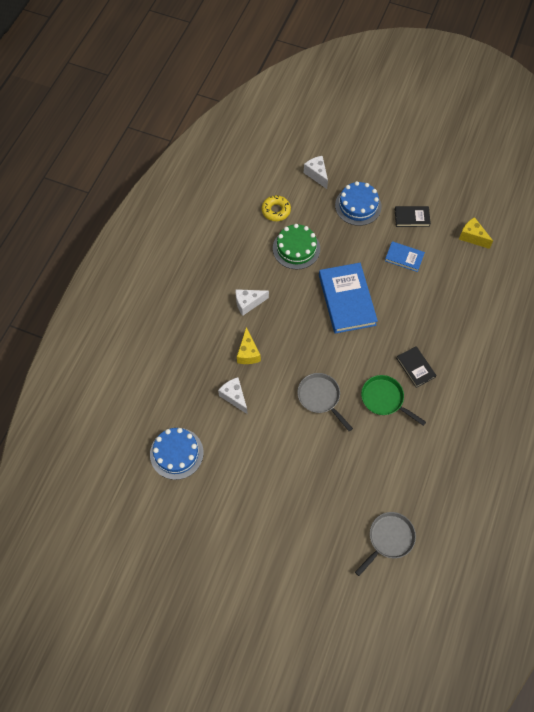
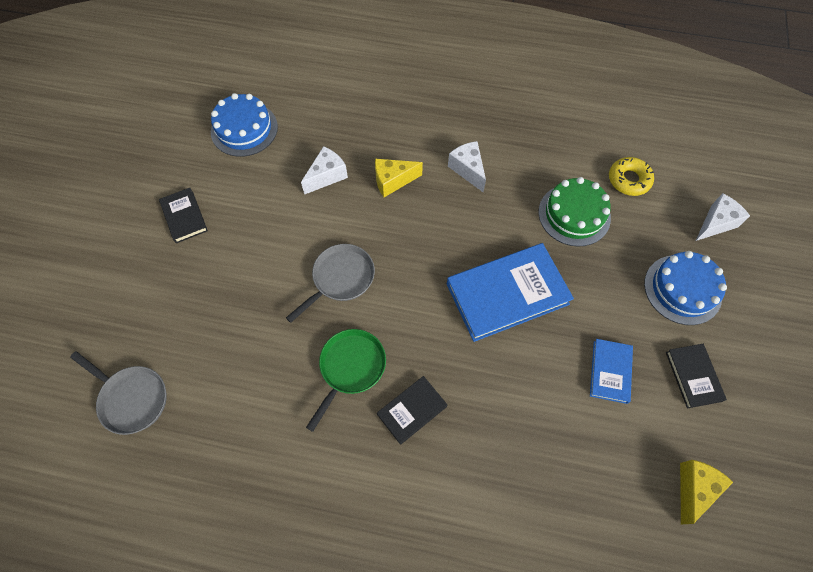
camera: 80 degrees right, 0 degrees up
none -> black book [159,188,208,243]

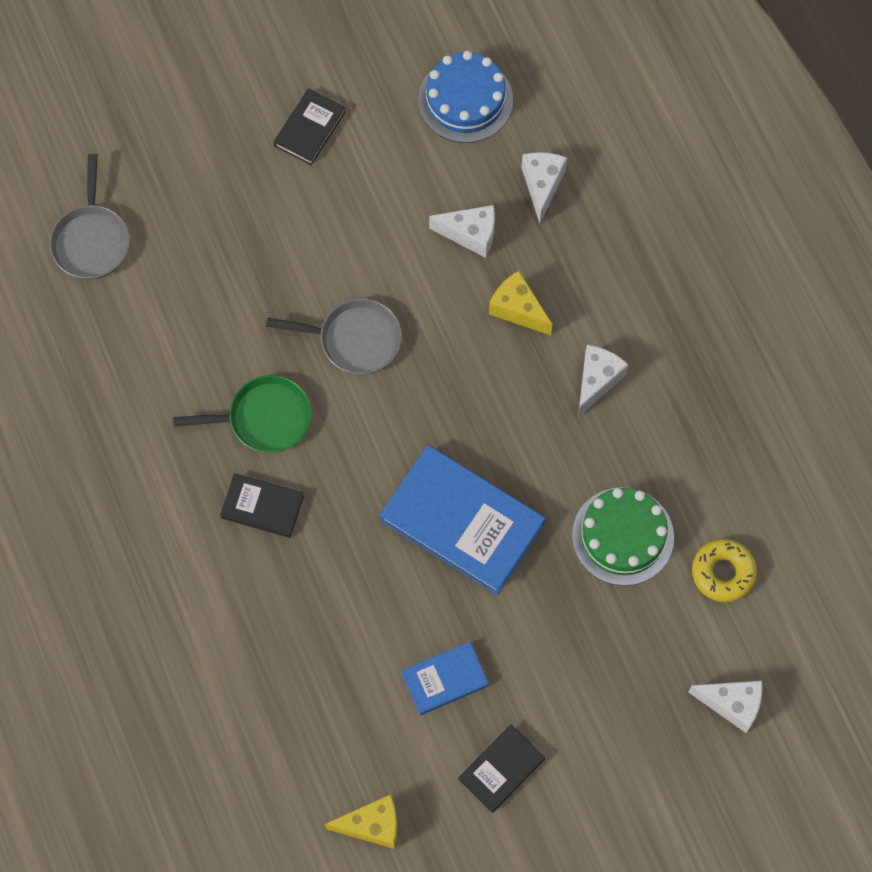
camera: 55 degrees right, 5 degrees up
blue cake [644,251,727,325] -> none
none -> white cheese [521,152,567,223]

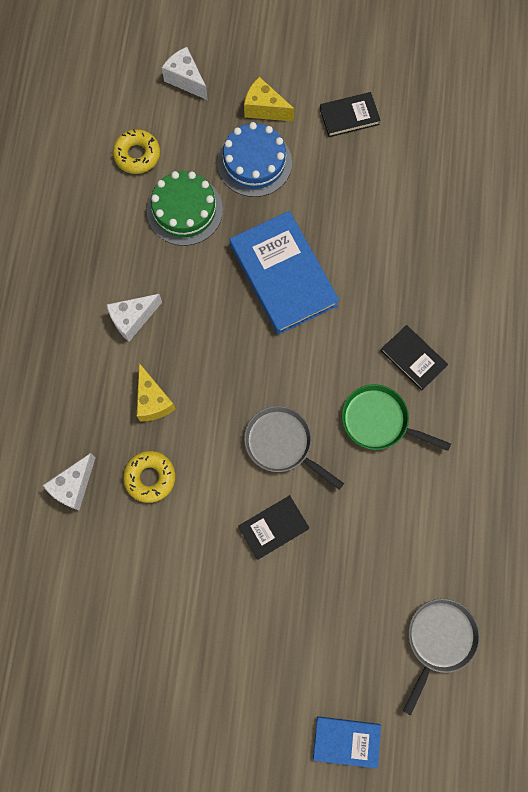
camera: 150 degrees left, 5 degrees up
black book [274,88,346,165] -> black book moved to [238,495,309,560]
yellow cheese [325,794,397,849] -> yellow cheese moved to [244,77,294,122]
blue book [402,642,489,715] -> blue book moved to [313,716,381,769]
blue cake [418,51,513,143] -> blue cake moved to [217,122,292,197]
white cheese [429,205,495,258] -> yellow donut [123,451,175,503]

